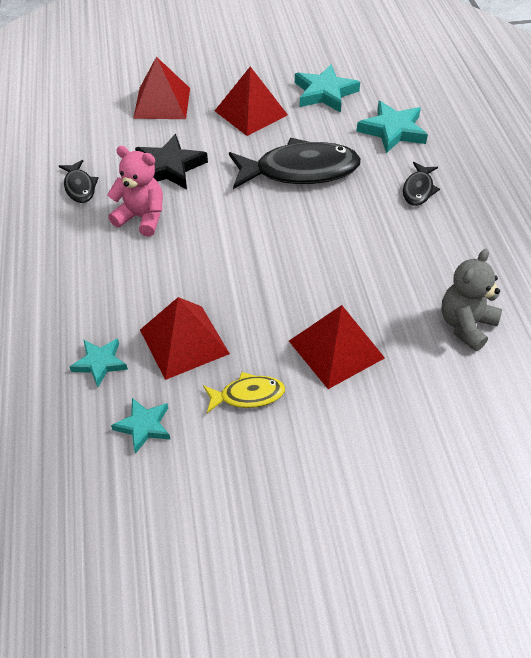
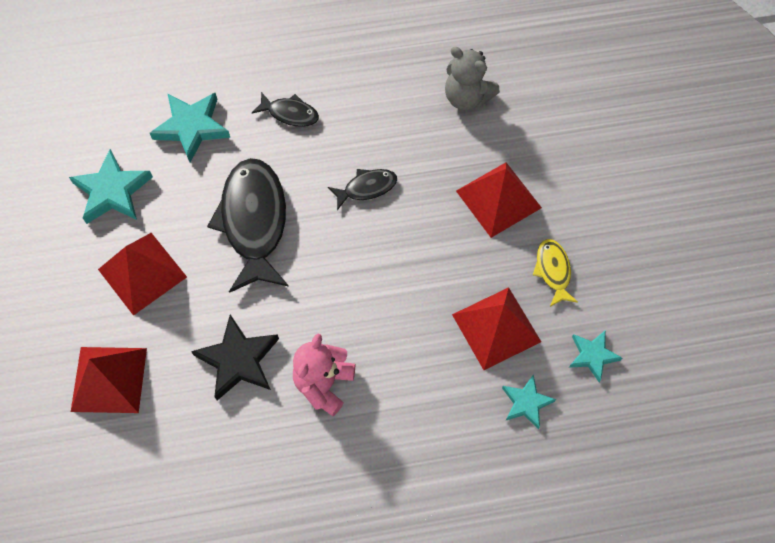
camera: 90 degrees left, 15 degrees up
black fish [59,160,99,203] -> black fish moved to [328,169,397,210]

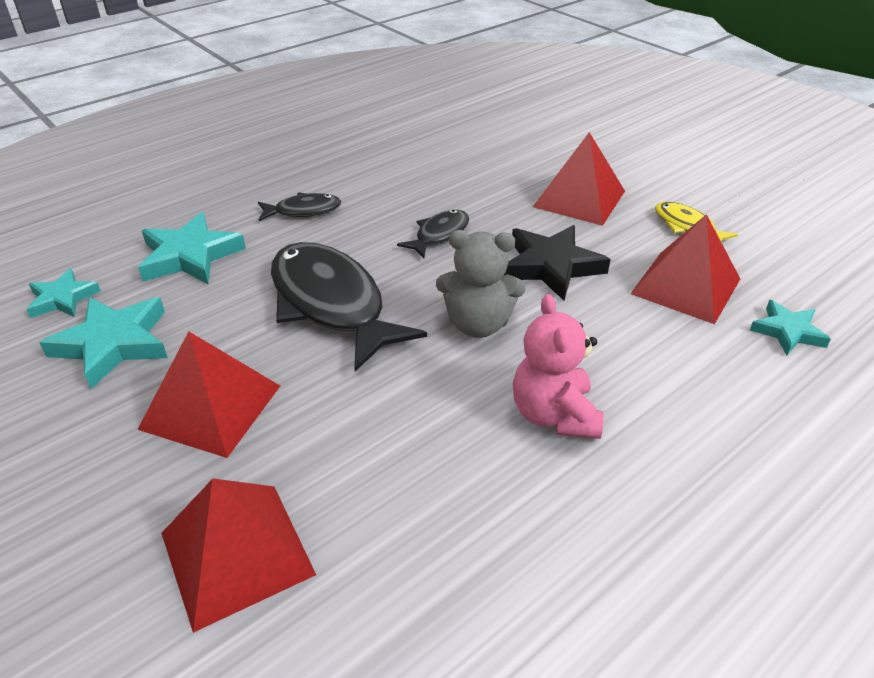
camera: 30 degrees left, 25 degrees down
black star [191,314,279,400] -> black star moved to [503,225,611,300]
grey teddy bear [445,47,500,110] -> grey teddy bear moved to [436,230,526,338]
turquoise star [569,330,622,382] -> turquoise star moved to [27,269,101,318]

